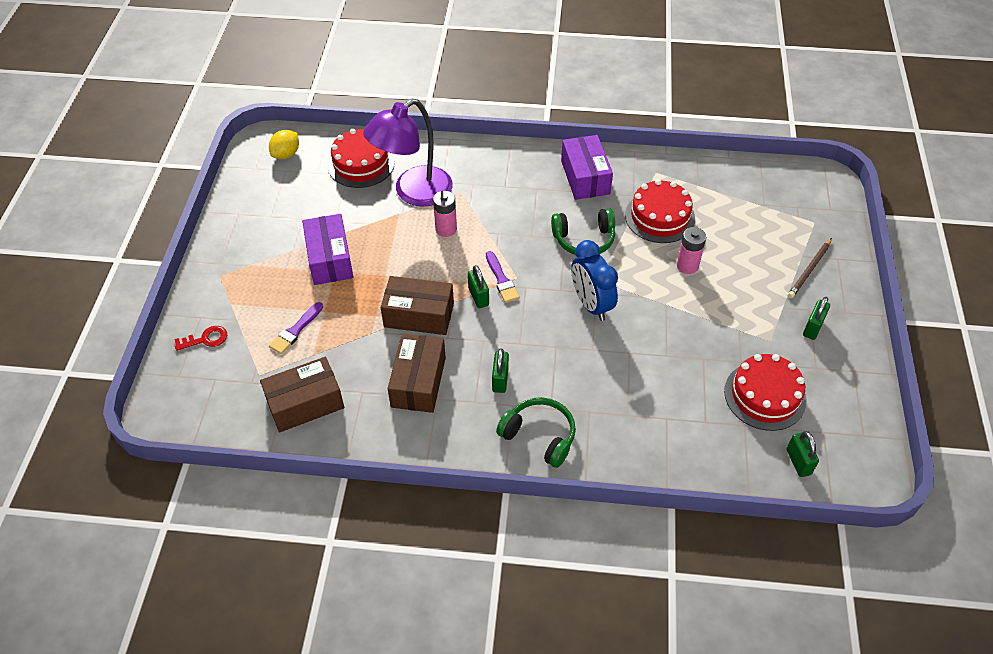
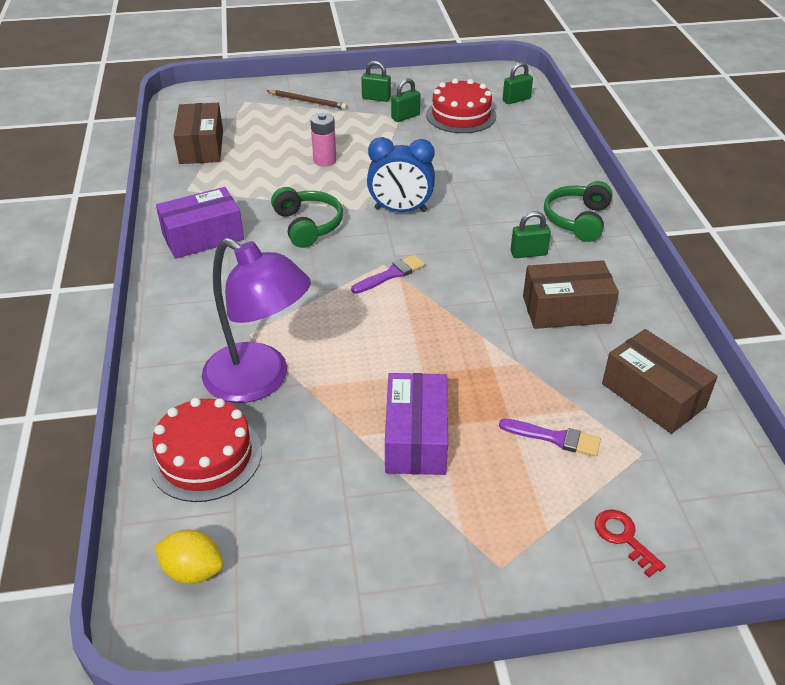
camera: 105 degrees left, 10 degrees down
purple box [302,214,353,285] -> purple box turned 60 degrees counterclockwise [385,373,448,475]
brown box [381,276,454,335] -> brown box moved to [174,103,223,164]
pink battery [433,191,457,237] -> none
green padlock [468,265,489,308] -> green padlock moved to [391,78,420,122]
blue clock [571,240,618,321] -> blue clock turned 45 degrees clockwise [367,137,435,212]
red cake [625,179,695,243] -> none

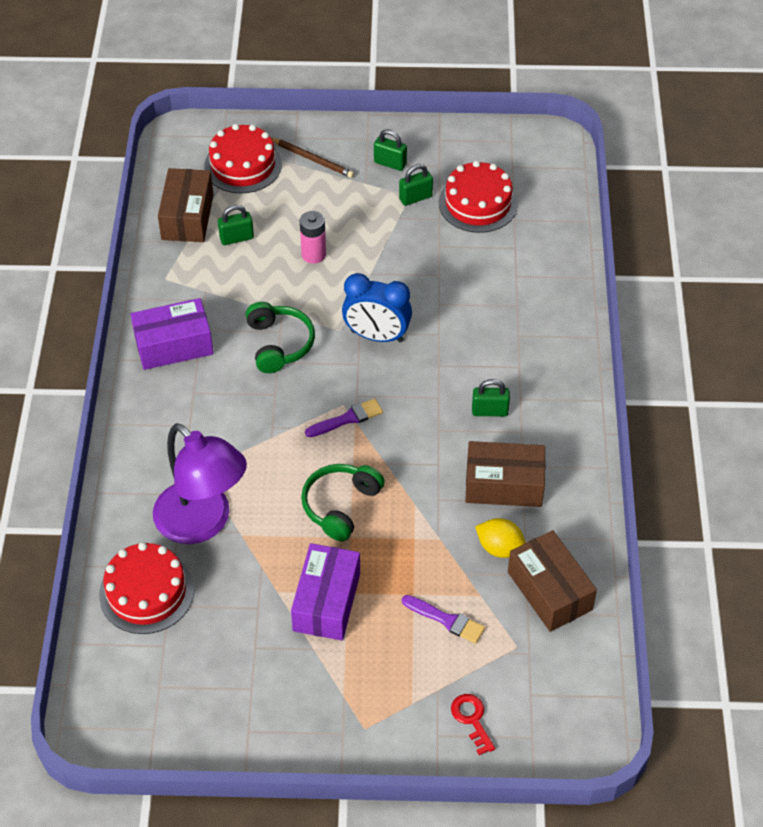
camera: 10 degrees right, 10 degrees up
yellow lemon [154,530,223,584] -> yellow lemon moved to [475,518,526,558]
green padlock [503,62,533,104] -> green padlock moved to [218,205,254,245]
green headphones [544,181,613,242] -> green headphones moved to [301,464,385,541]
none -> red cake [204,124,282,193]

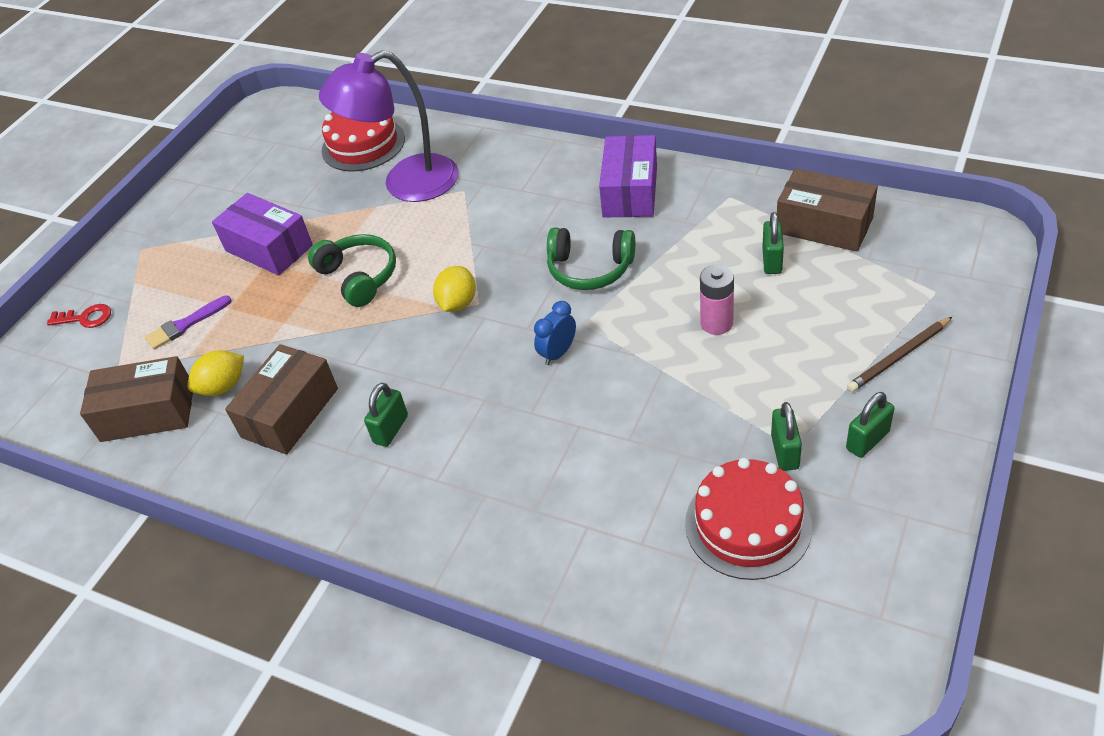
camera: 120 degrees right, 5 degrees down
red cake [204,124,282,193] -> none
purple brush [305,398,383,437] -> yellow lemon [433,266,476,312]
blue clock [342,273,412,342] -> blue clock [534,301,576,365], size x0.57

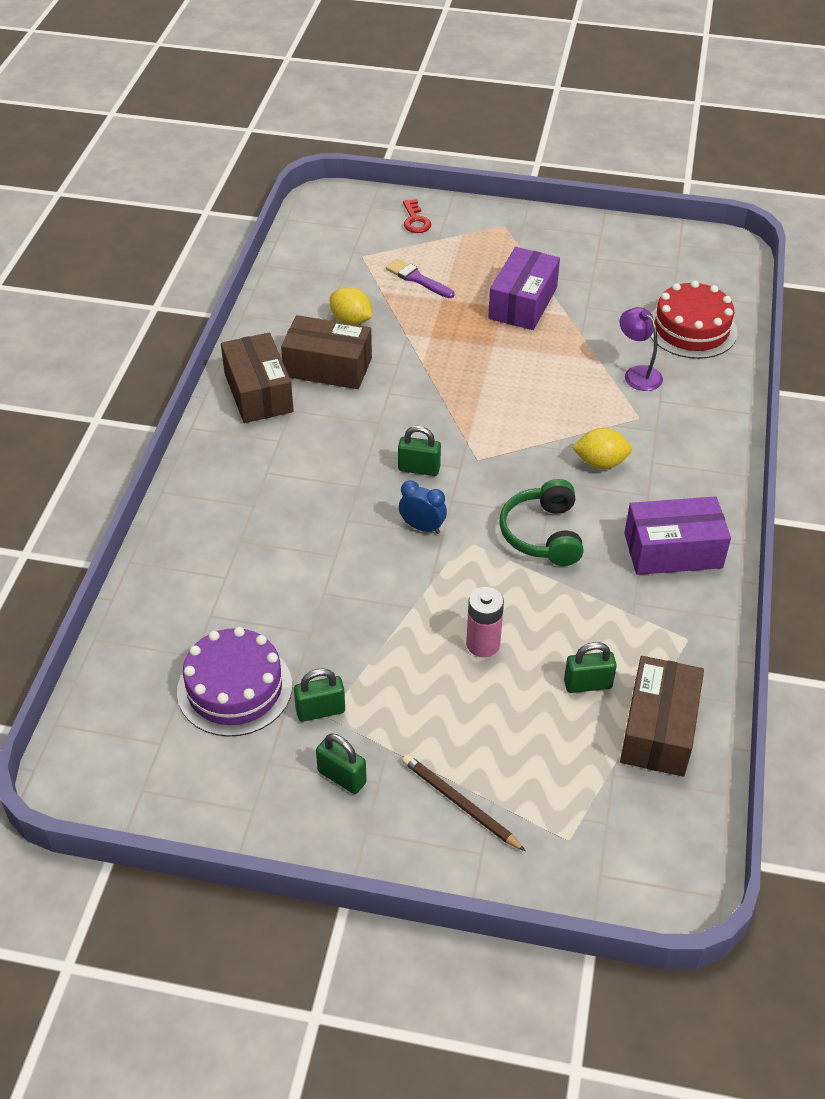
camera: 70 degrees right, 0 degrees up
brown box [80,356,193,442] -> brown box moved to [221,332,294,423]
green headphones [308,234,396,307] -> none
purple lamp [319,50,459,202] -> purple lamp [619,307,663,391], size x0.49
green padlock [364,383,408,447] -> green padlock moved to [398,426,441,476]
yellow lemon [433,266,476,312] -> yellow lemon moved to [572,428,632,469]
red cake [685,458,812,580] -> purple cake [177,627,292,737]

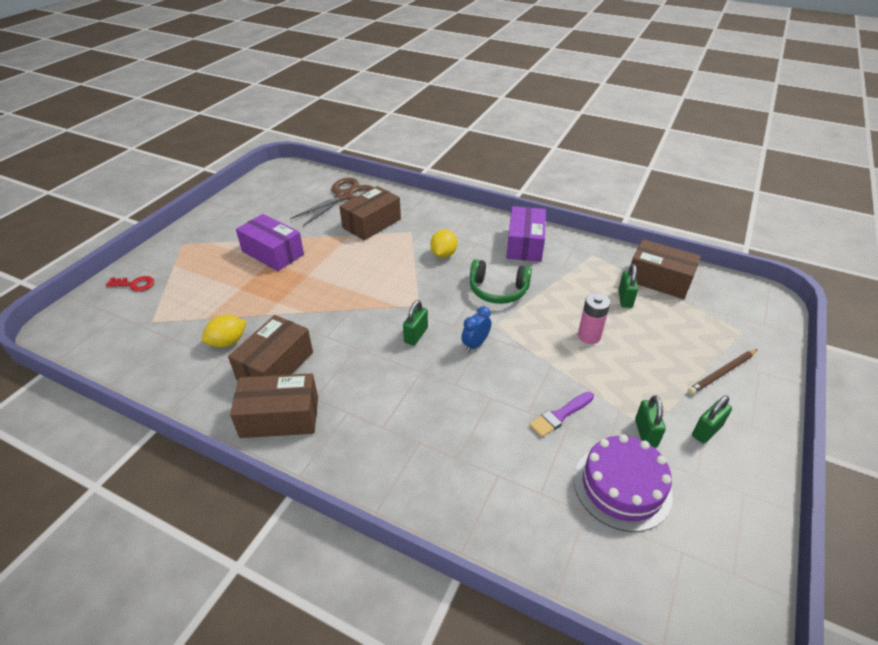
camera: 75 degrees left, 5 degrees down
purple brush [386,259,454,298] -> purple brush moved to [529,392,594,437]
purple lamp [619,307,663,391] -> brown box [339,186,401,240]
red cake [650,281,737,359] -> brown scissors [290,178,374,226]

